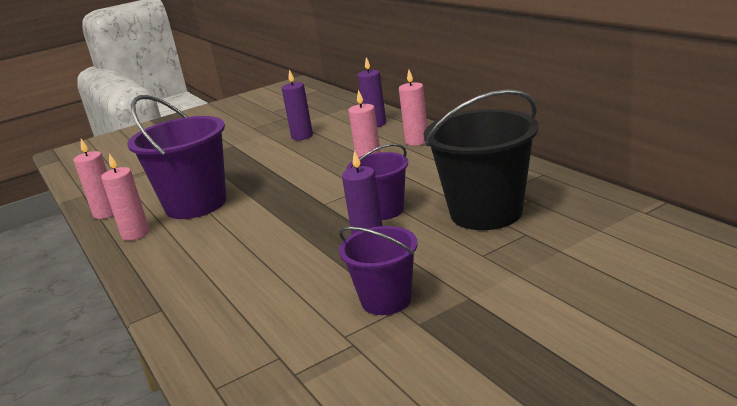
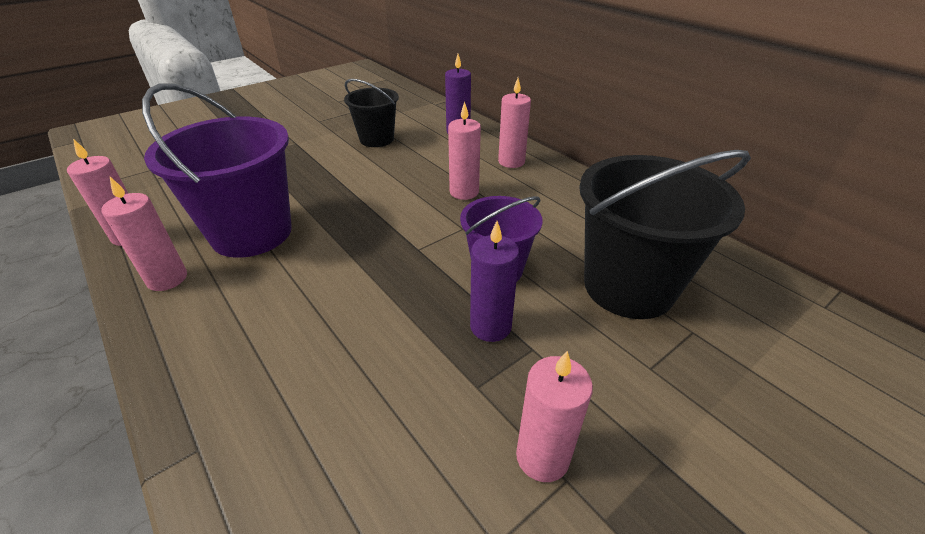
camera: 10 degrees left, 15 degrees up
purple candle [282,69,313,140] -> black bucket [344,79,399,147]
purple bucket [339,226,418,315] -> pink candle [516,351,593,482]

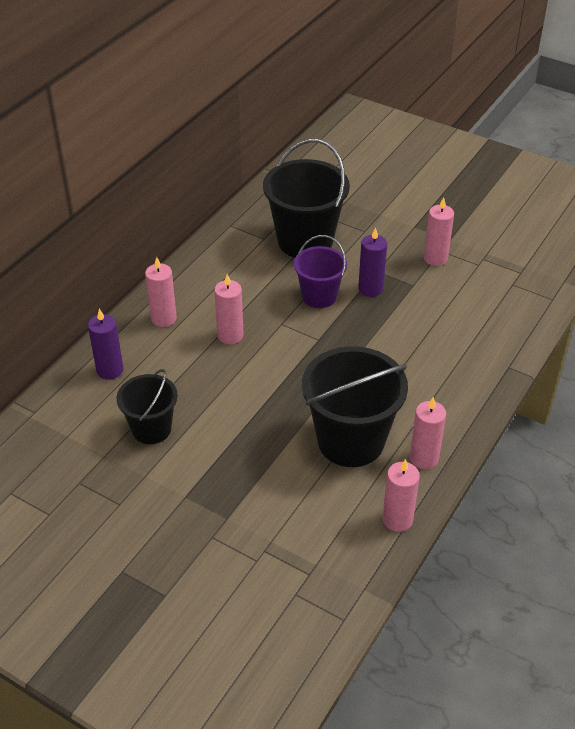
camera: 110 degrees left, 5 degrees up
purple bucket [142,83,292,258] -> black bucket [302,346,408,467]

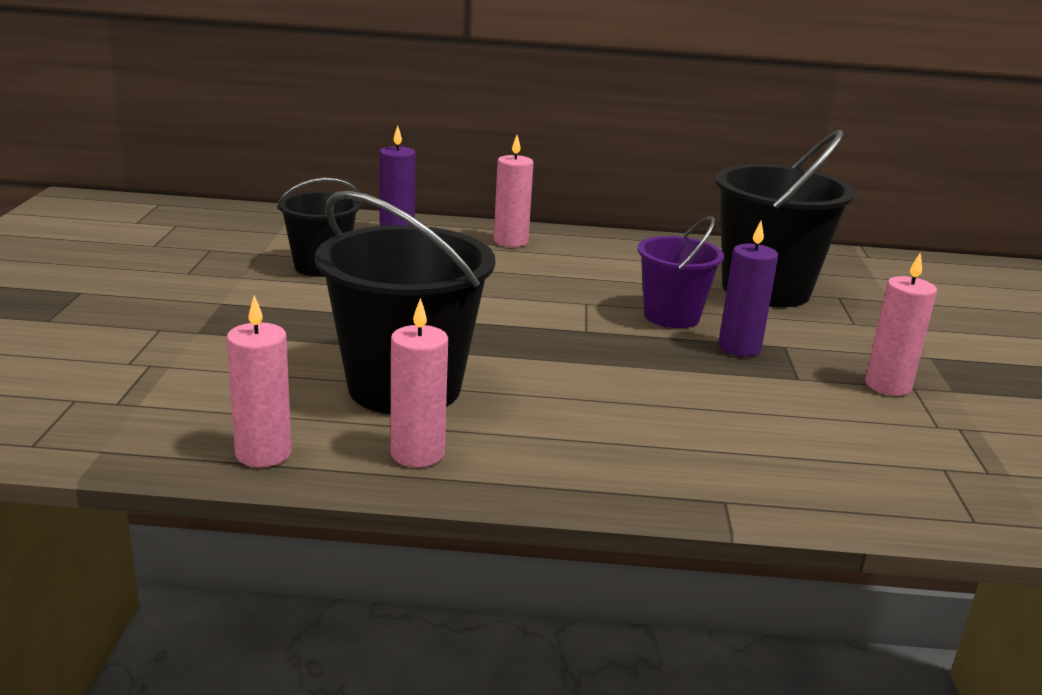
camera: 60 degrees right, 20 degrees down
pink candle [214,274,244,344] -> none

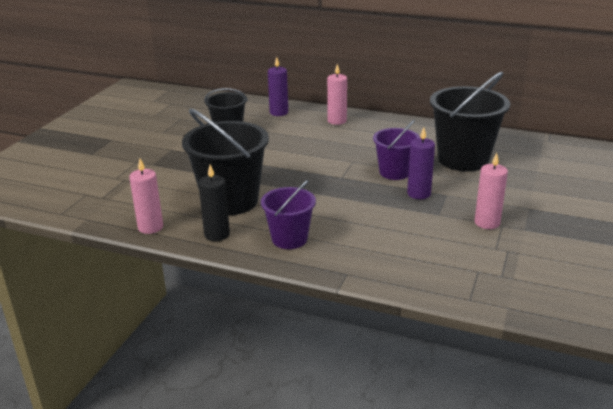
camera: 20 degrees right, 5 degrees up
pink candle [391,298,448,467] -> black candle [198,165,230,241]
none -> purple bucket [261,180,316,249]

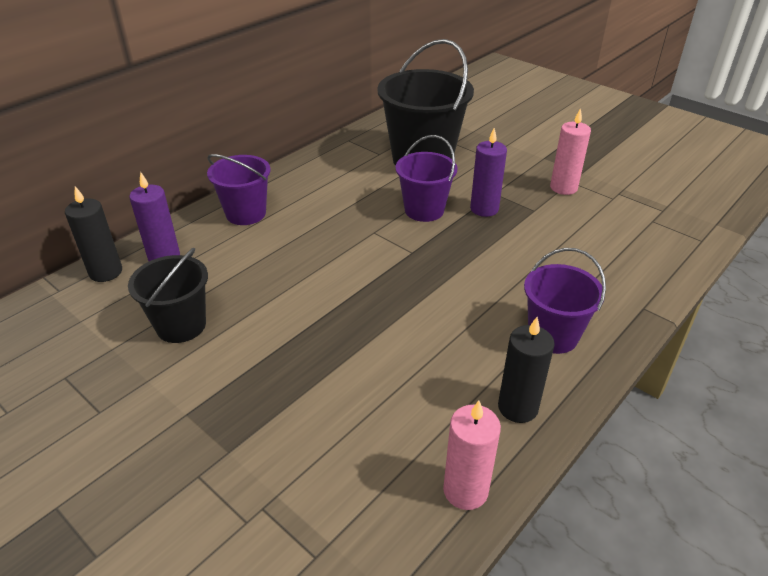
camera: 70 degrees left, 10 degrees up
black bucket [182,108,269,216] -> none
pink candle [327,64,347,125] -> purple bucket [207,154,271,225]
none -> black candle [65,186,122,282]

